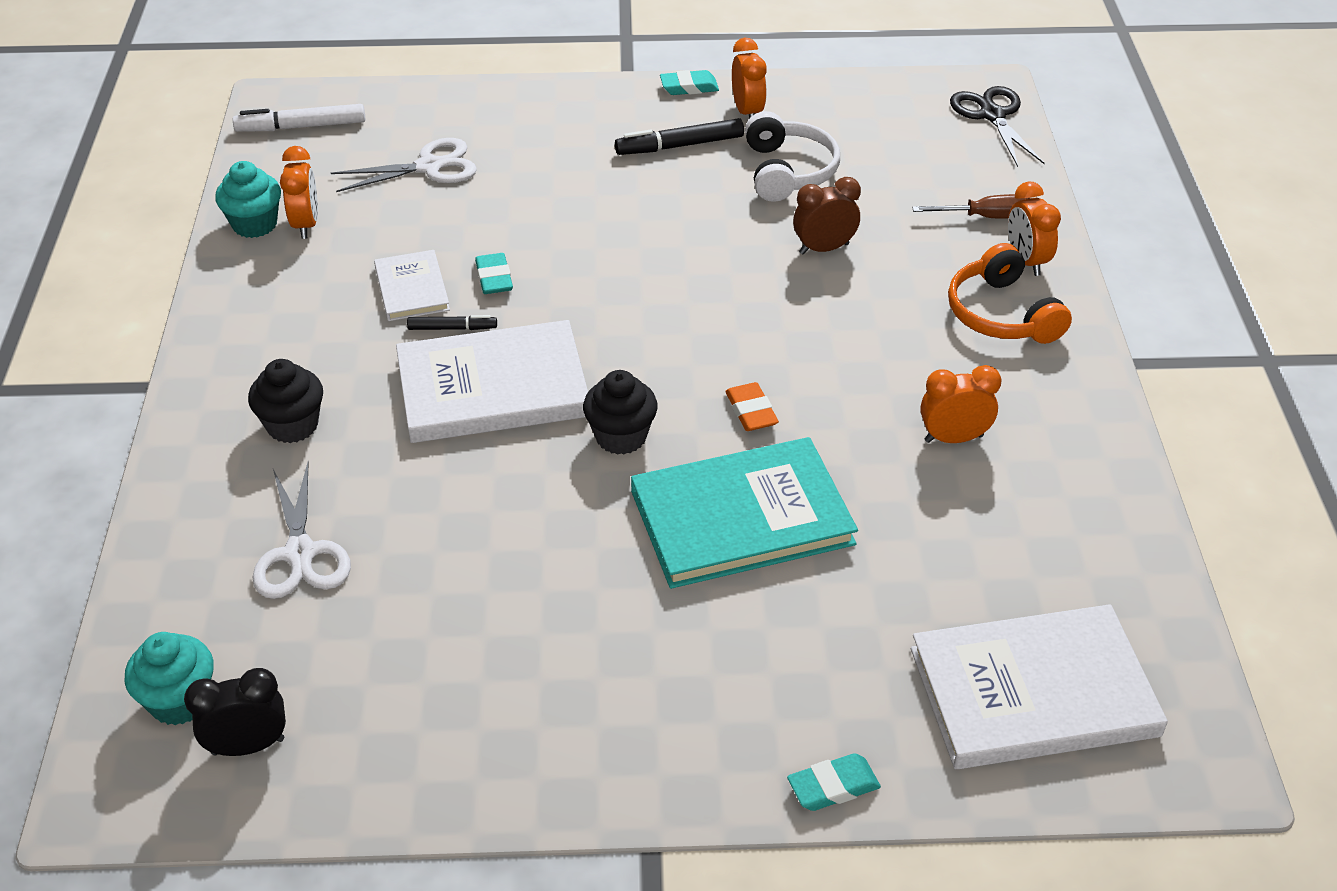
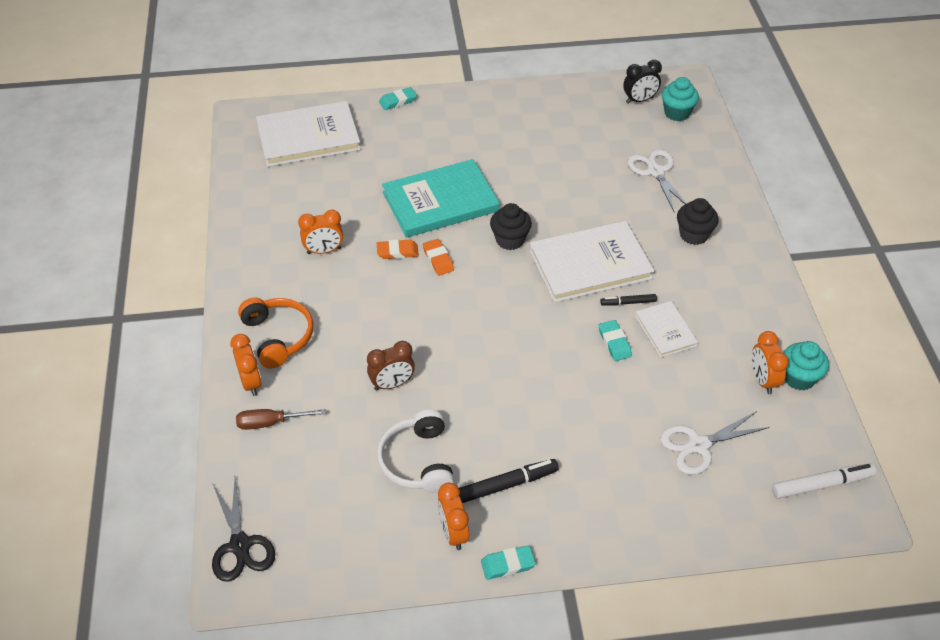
camera: 175 degrees right, 5 degrees up
none -> orange eraser [377,239,419,259]

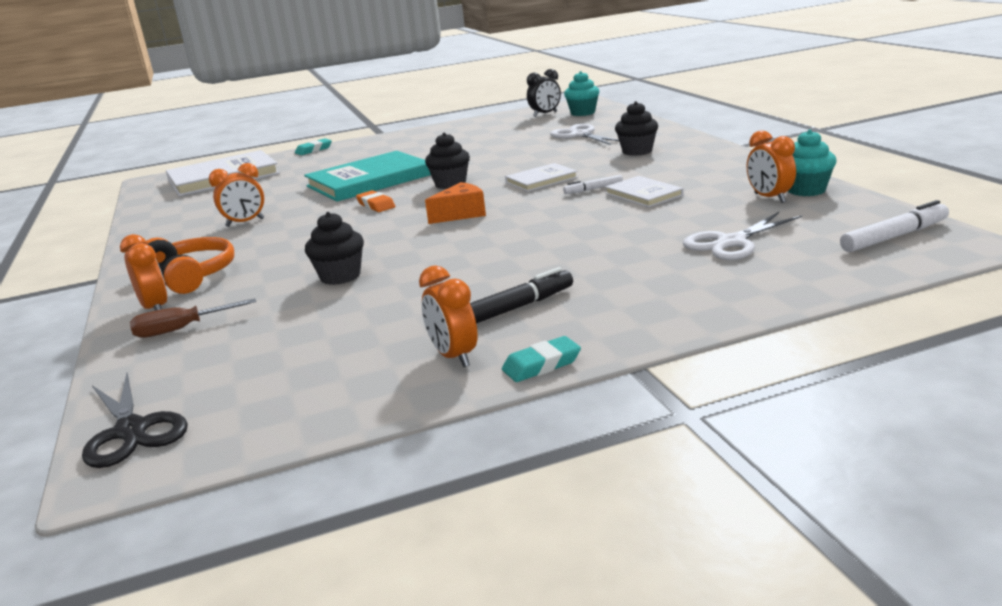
camera: 10 degrees left, 25 degrees down
brown clock [367,341,415,391] -> black cupcake [305,212,364,285]
orange eraser [377,239,419,259] -> none
white headphones [377,409,454,493] -> none
white book [529,221,654,303] -> white book [505,163,578,192], size x0.52
turquoise eraser [599,320,632,361] -> none
black marker [600,294,657,305] -> white marker [563,175,623,194]
none -> orange cheese [425,182,486,224]

